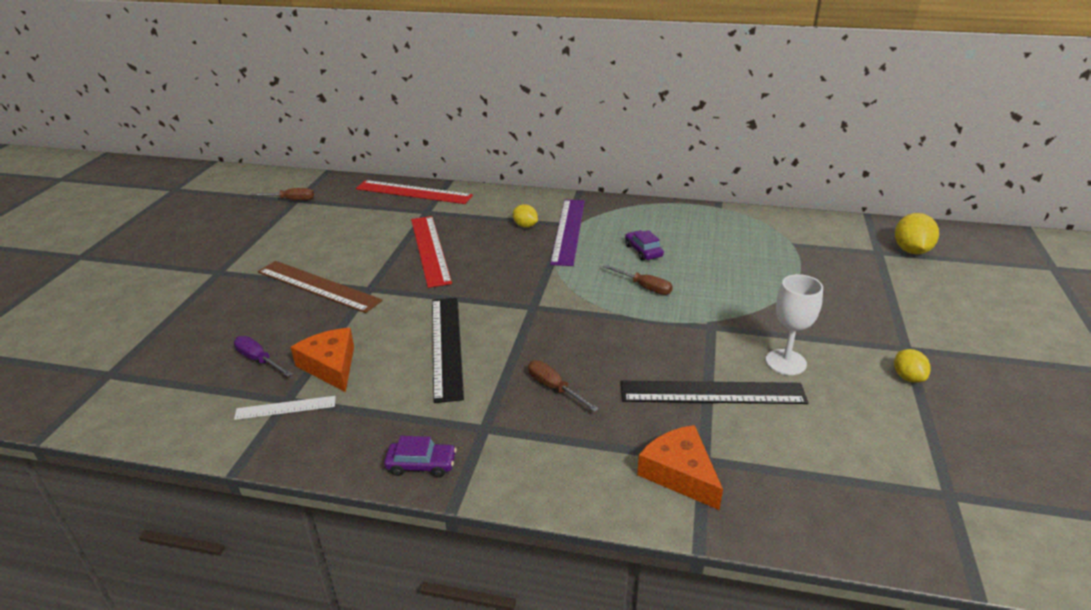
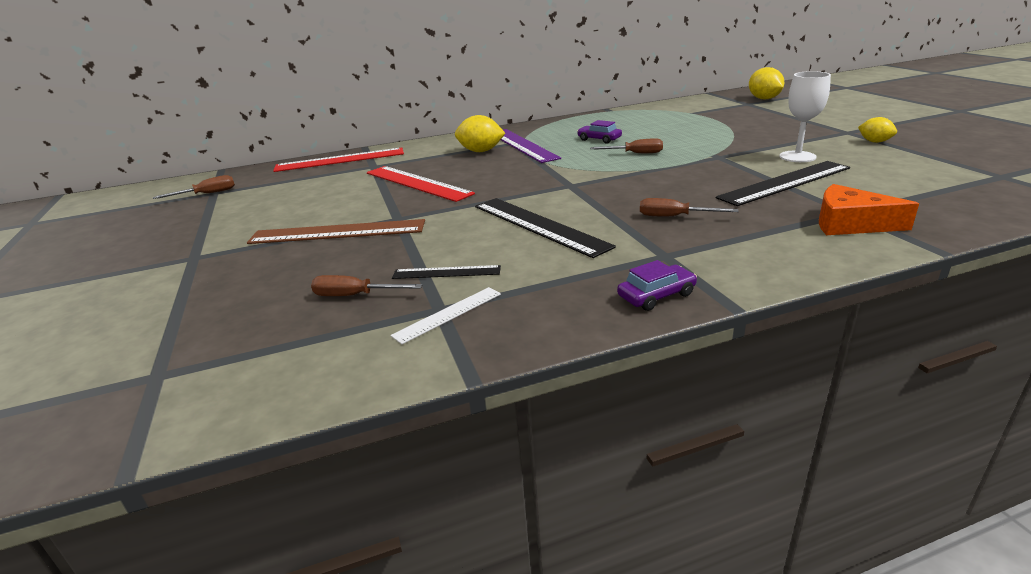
camera: 30 degrees left, 5 degrees down
purple screwdriver [234,336,292,377] -> brown screwdriver [311,275,422,296]
orange cheese [291,328,354,392] -> black ruler [392,265,501,279]
yellow lemon [513,204,538,228] -> yellow lemon [455,115,506,152], size x1.61

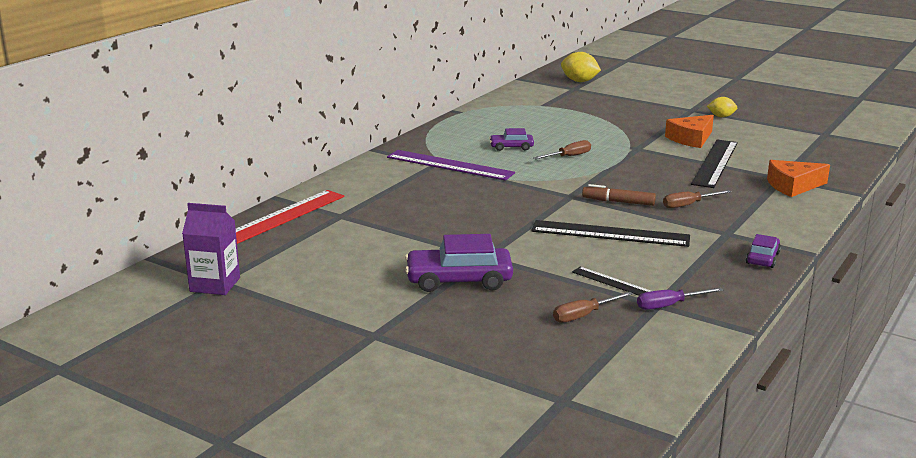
camera: 40 degrees left, 5 degrees down
brown screwdriver [153,175,235,199] -> purple carton [182,203,240,295]
brown ruler [247,219,425,244] -> purple car [405,234,513,292]
red ruler [367,166,475,202] -> none
white ruler [390,287,501,344] -> purple screwdriver [637,287,723,310]
black ruler [392,265,501,279] -> black ruler turned 75 degrees clockwise [572,267,651,296]
yellow lemon [455,115,506,152] -> none
white goblet [779,71,831,162] -> orange cheese [665,115,714,148]
none -> brown marker [582,184,656,206]

